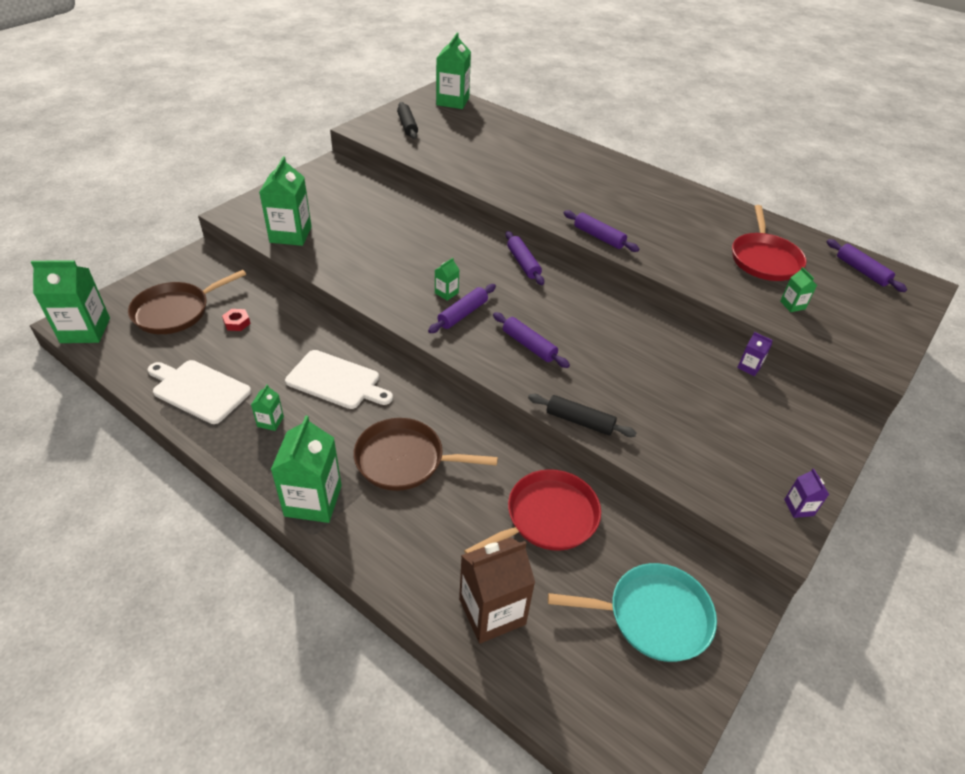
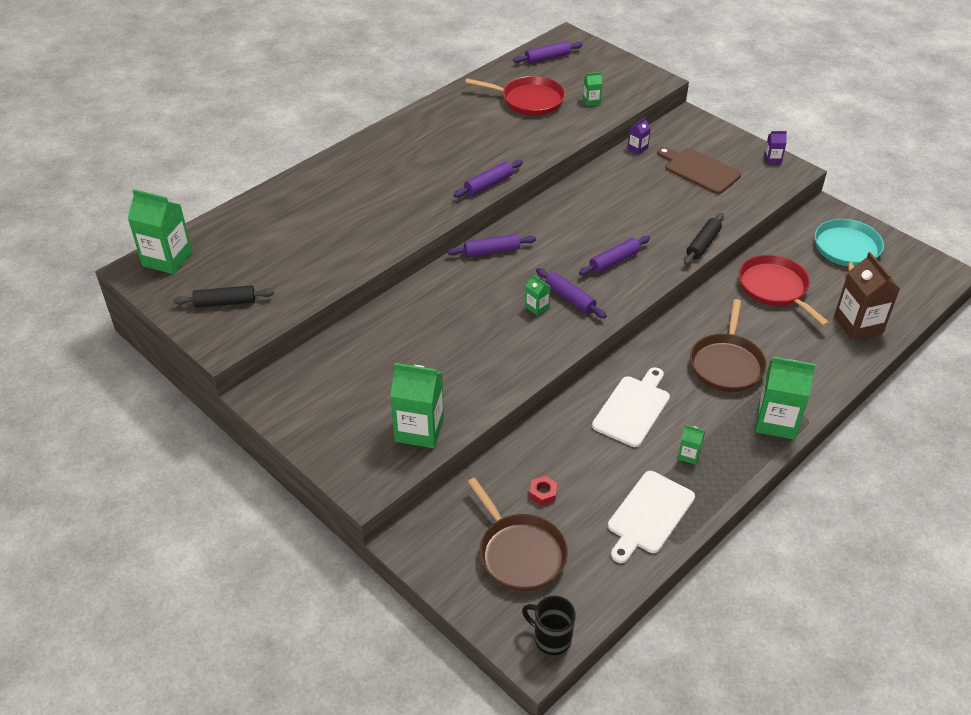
camera: 80 degrees left, 0 degrees up
green carton [31,261,110,343] -> black mug [522,596,576,655]
none -> brown cutting board [657,147,741,194]

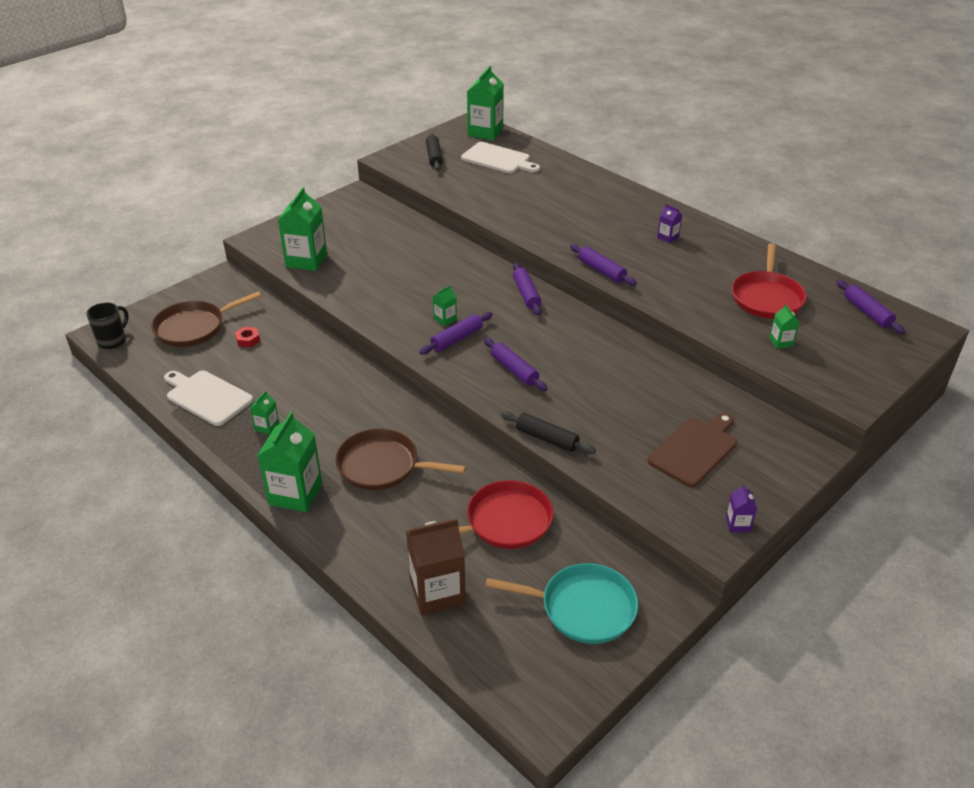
camera: 90 degrees right, 5 degrees down
white cutting board [592,367,670,447] -> white cutting board moved to [461,142,540,173]
purple carton [628,117,651,154] -> purple carton moved to [657,204,682,243]

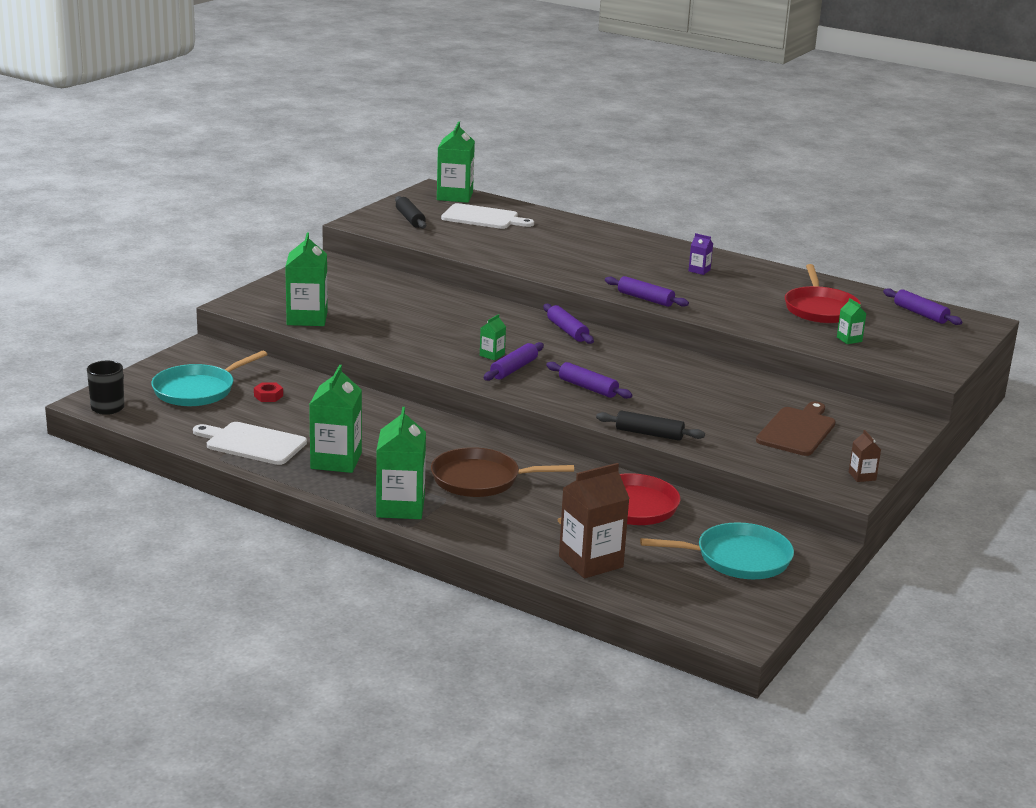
camera: 15 degrees left, 15 degrees down
brown pan [151,291,261,347] -> turquoise pan [151,350,267,406]
green carton [250,391,279,435] -> green carton [309,365,362,473], size x2.12
purple carton [726,484,757,532] -> brown carton [849,430,881,482]

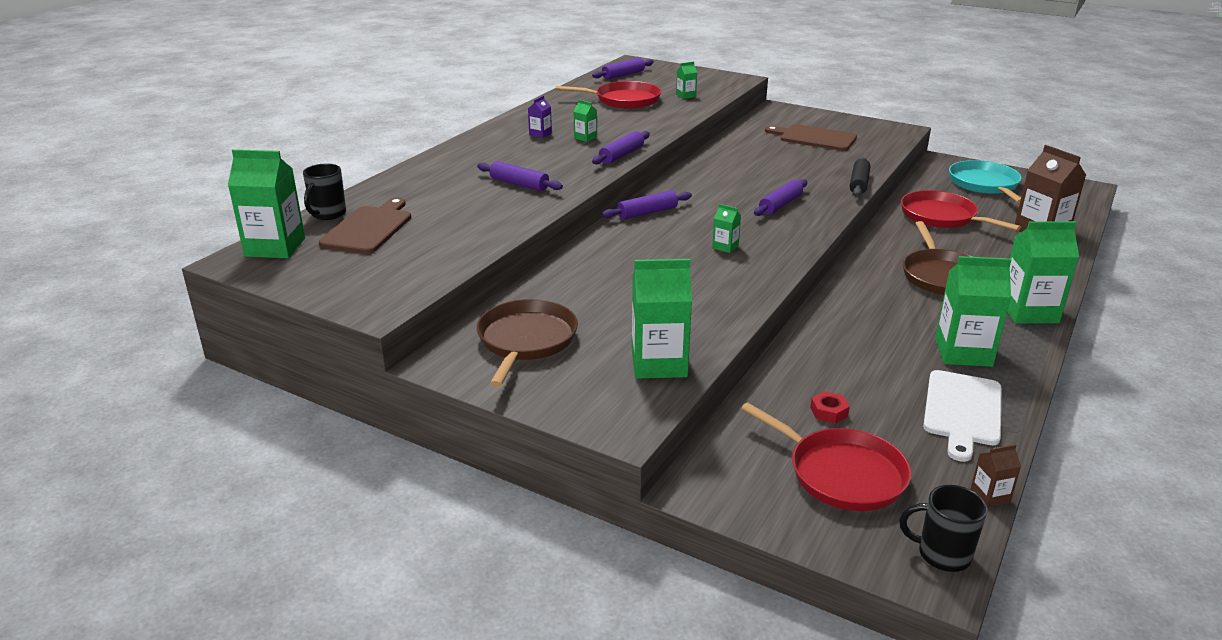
camera: 90 degrees left, 5 degrees up
turquoise pan [151,350,267,406] -> red pan [741,402,911,511]
black rolling pin [395,196,426,229] -> none
white cutting board [441,203,534,229] -> brown cutting board [319,197,411,254]
purple rolling pin [484,342,544,381] -> purple rolling pin moved to [477,161,563,191]
brown carton [849,430,881,482] -> brown carton moved to [971,444,1021,507]
none -> black mug [303,164,346,220]
none -> brown pan [477,299,578,387]
none -> green carton [573,100,597,142]

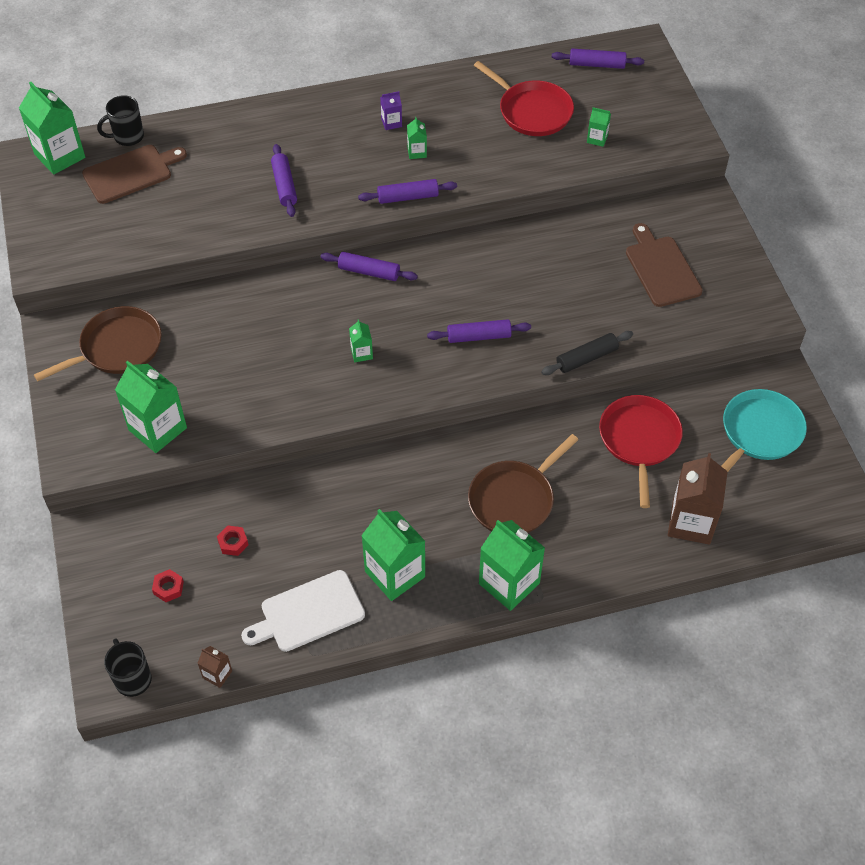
camera: 45 degrees right, 25 degrees up
red pan [741,402,911,511] -> red nut [152,569,184,602]

